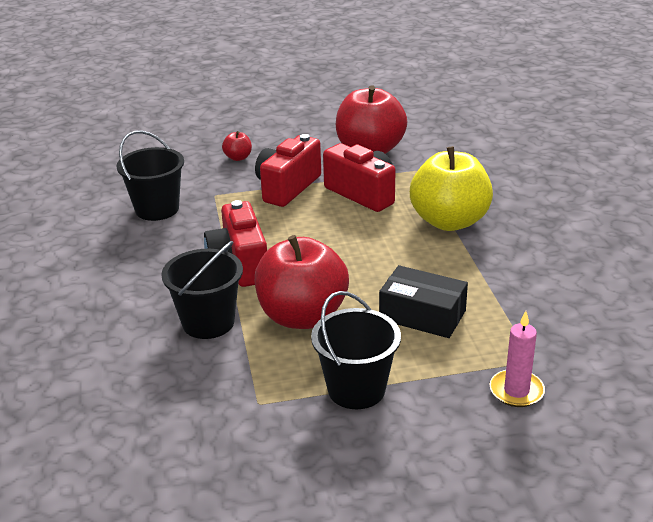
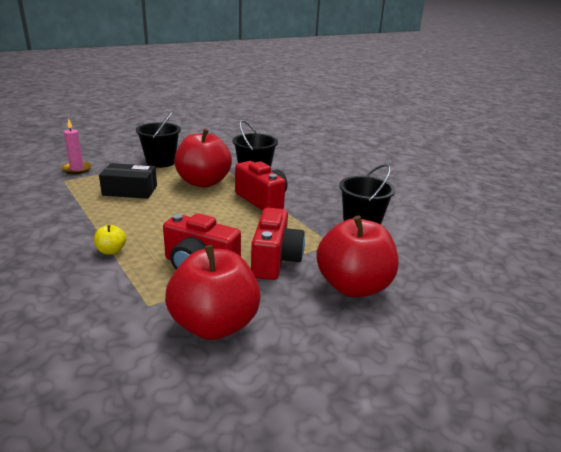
camera: 155 degrees right, 5 degrees down
red apple [222,131,252,161] -> red apple [316,216,399,297], size x2.41
yellow apple [410,146,493,231] -> yellow apple [94,225,126,255], size x0.42

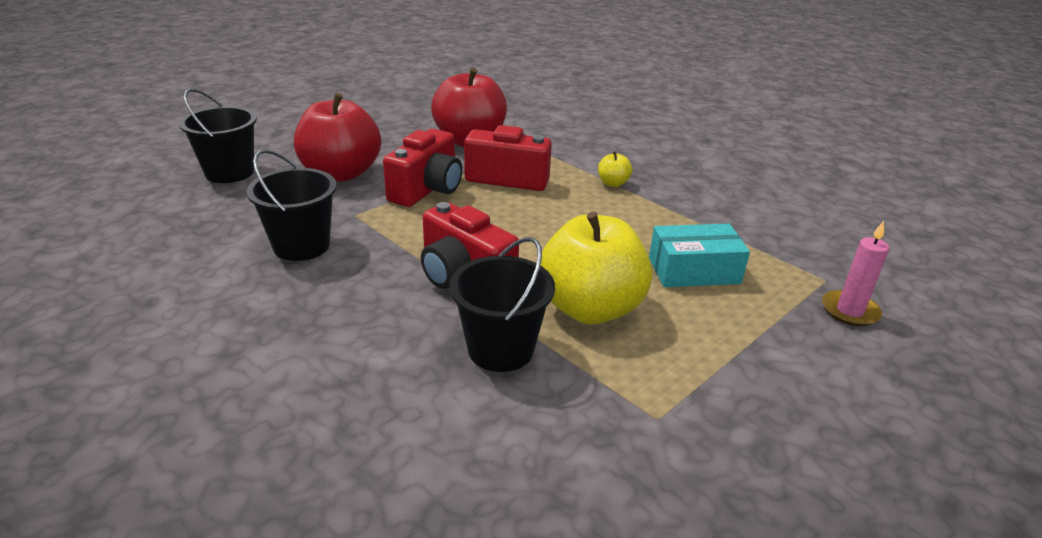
camera: 170 degrees right, 5 degrees up
black box [99,163,157,199] -> turquoise box [649,224,750,287]
black bucket [136,111,181,168] -> black bucket moved to [179,89,257,183]
red apple [174,128,232,187] -> yellow apple [540,212,652,324]
red camera [251,208,305,280] -> red camera turned 150 degrees counterclockwise [383,129,462,207]

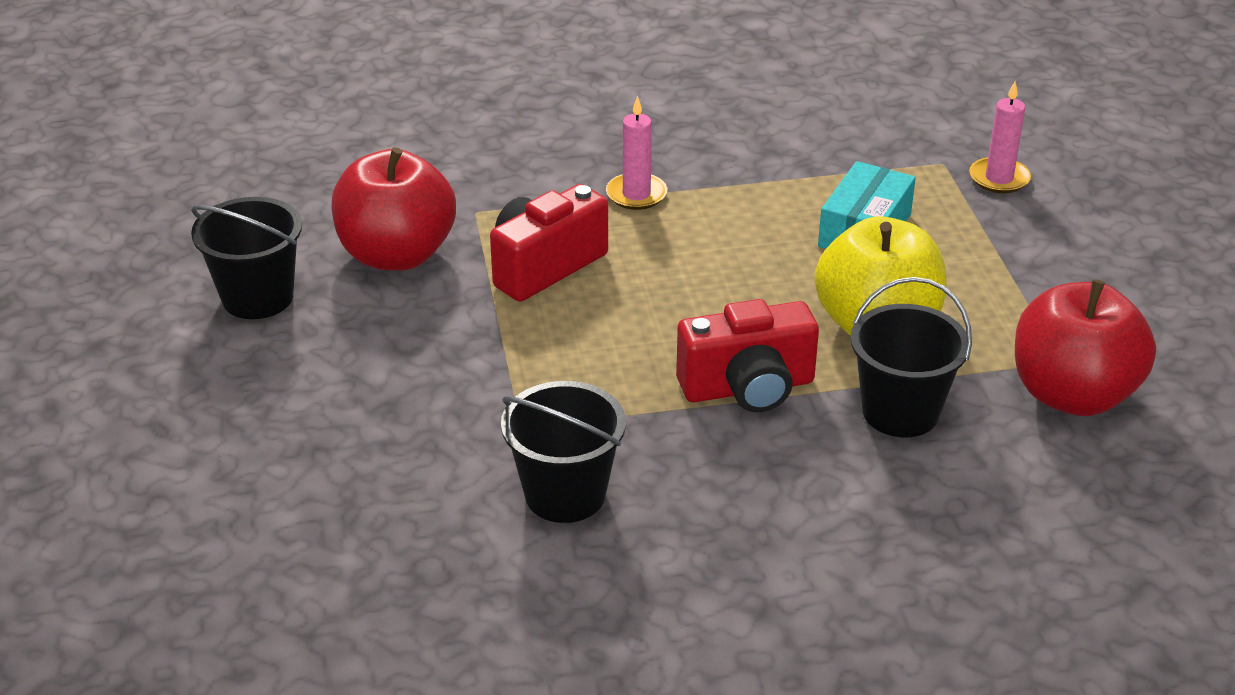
camera: 55 degrees left, 5 degrees up
black bucket [179,89,257,183] -> black bucket moved to [191,197,302,319]
red apple [294,93,381,182] -> red apple moved to [1015,279,1156,416]
red camera [383,129,462,207] -> none
yellow apple [598,151,632,187] -> pink candle [606,96,667,210]

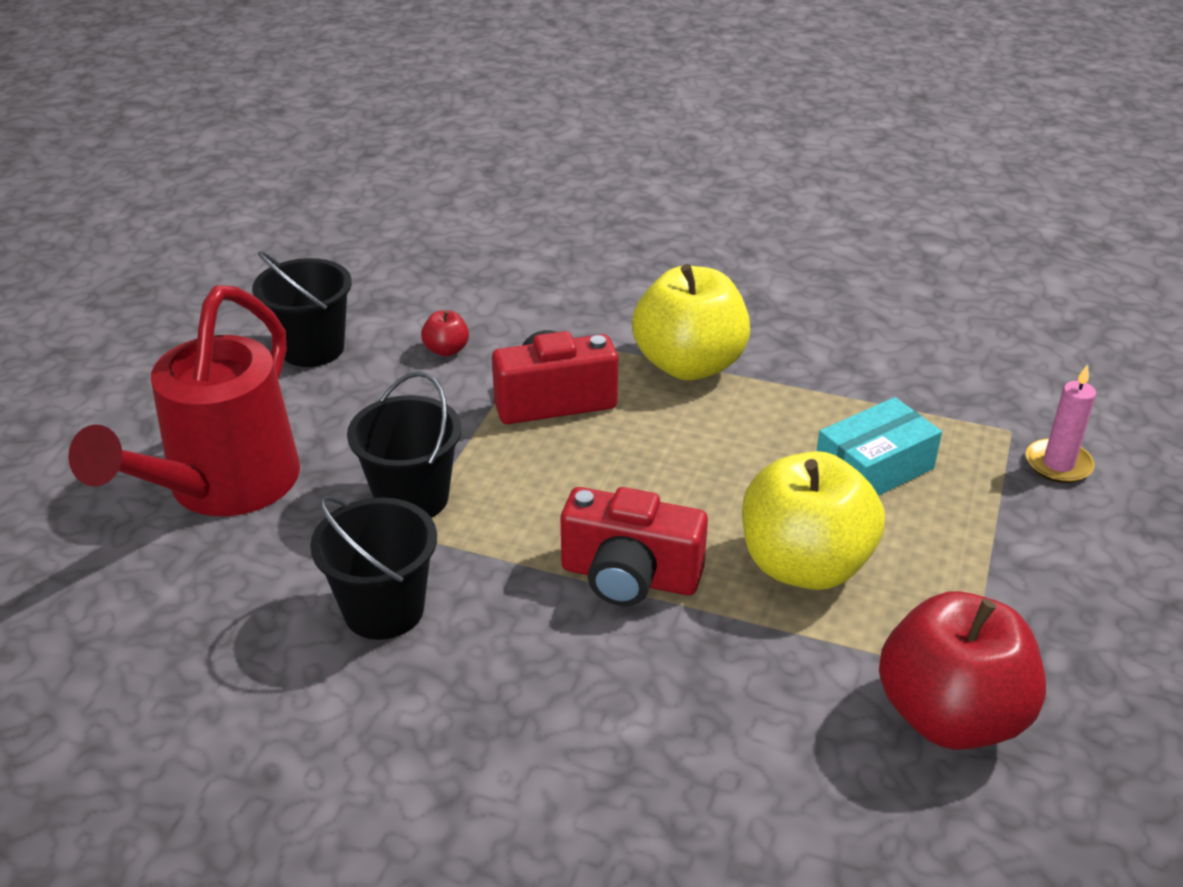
camera: 30 degrees right, 0 degrees up
red apple [331,147,456,271] -> red apple [421,310,469,357], size x0.42
pink candle [606,96,667,210] -> yellow apple [632,264,750,380]
black bucket [850,277,972,437] -> black bucket moved to [347,371,461,518]
none -> red watering can [68,285,300,516]

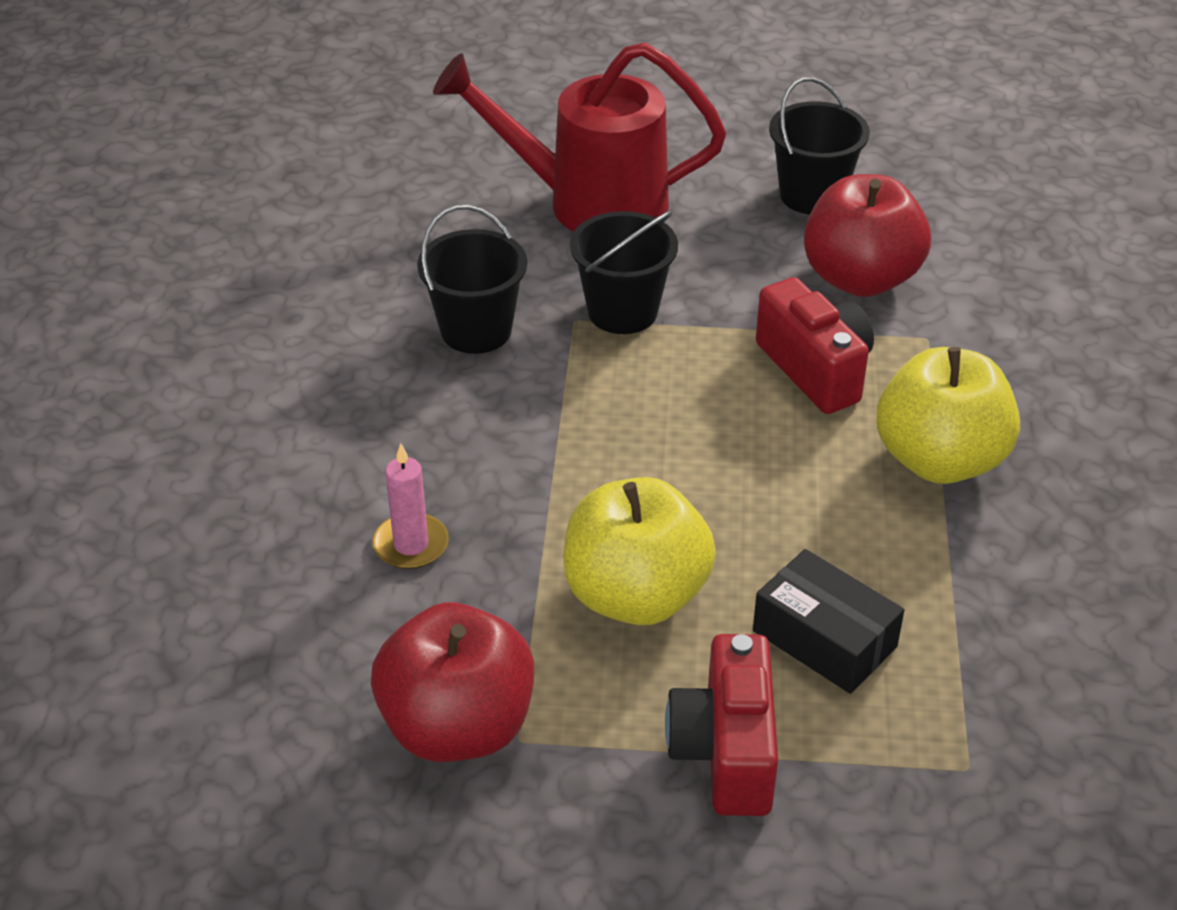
camera: 75 degrees right, 5 degrees up
red apple [421,310,469,357] -> red apple [804,174,931,297], size x2.41
red camera [561,487,708,606] -> red camera moved to [665,634,778,816]
turquoise box [817,397,942,496] -> black box [753,549,904,694]
pink candle [1026,364,1096,483] -> pink candle moved to [373,443,449,569]

